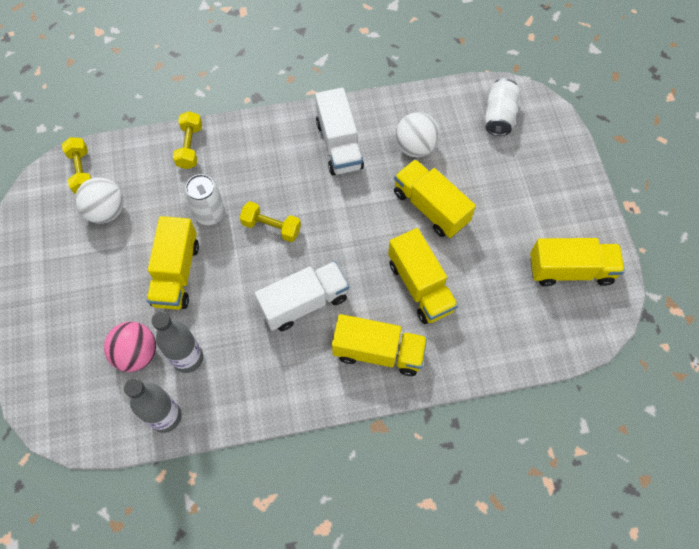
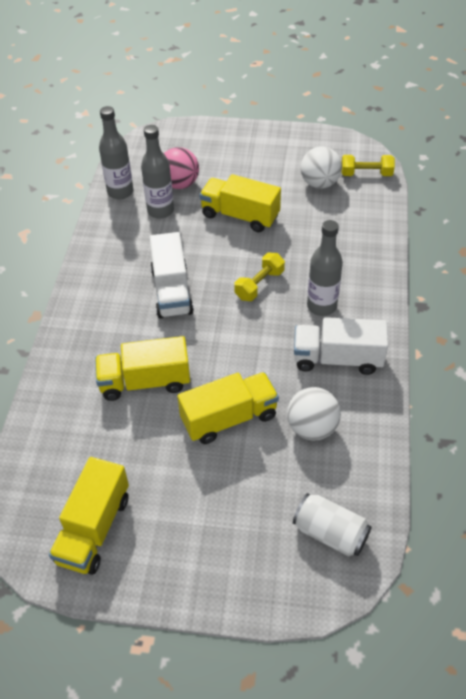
camera: 110 degrees right, 15 degrees down
yellow dumbbell [173,111,202,169] -> none
white can [185,174,225,225] -> none
yellow truck [332,314,427,376] -> none
none -> grey bottle [307,220,343,316]

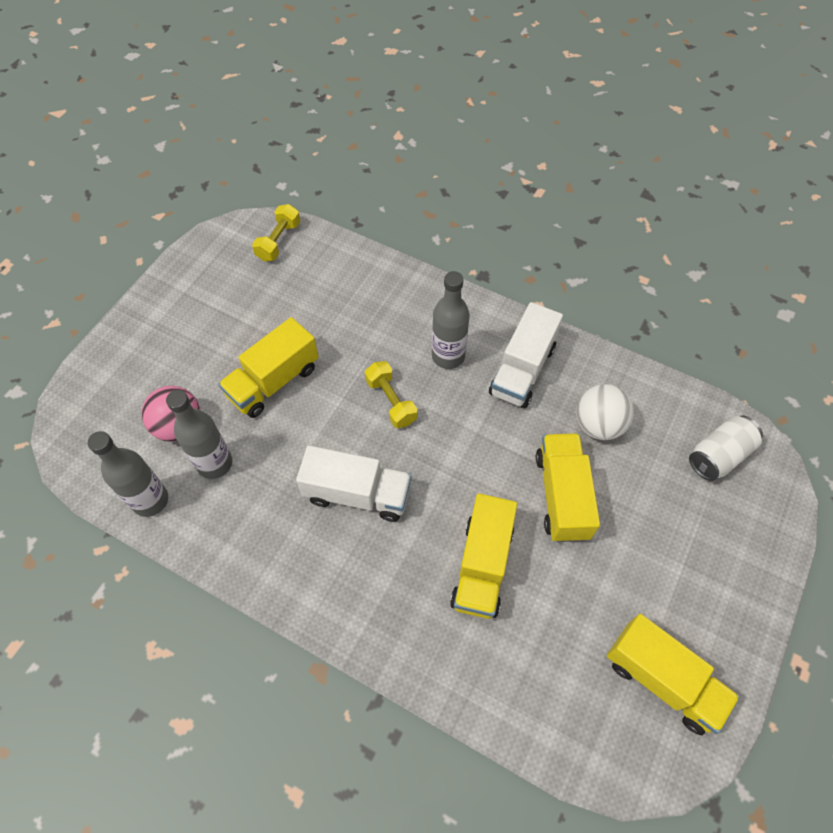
camera: 70 degrees left, 10 degrees up
white ball [301,146,342,189] -> none

